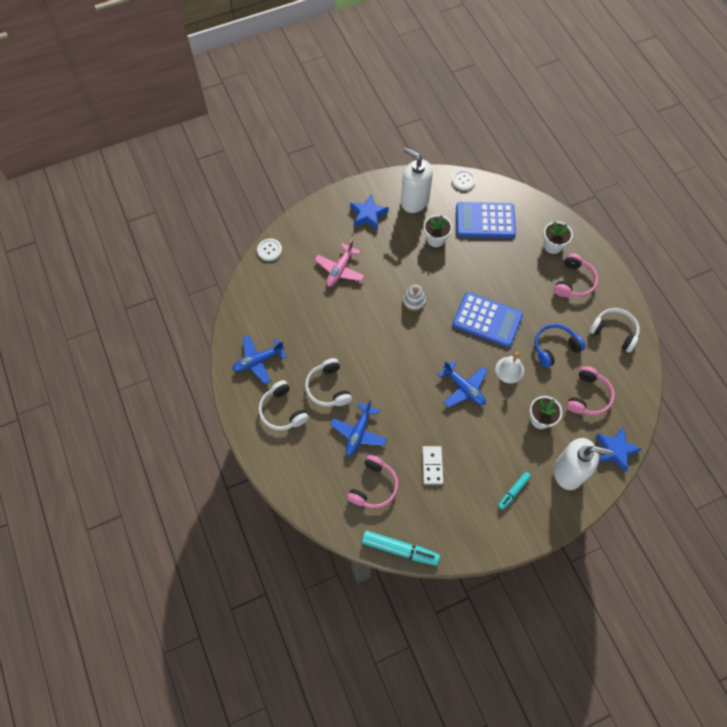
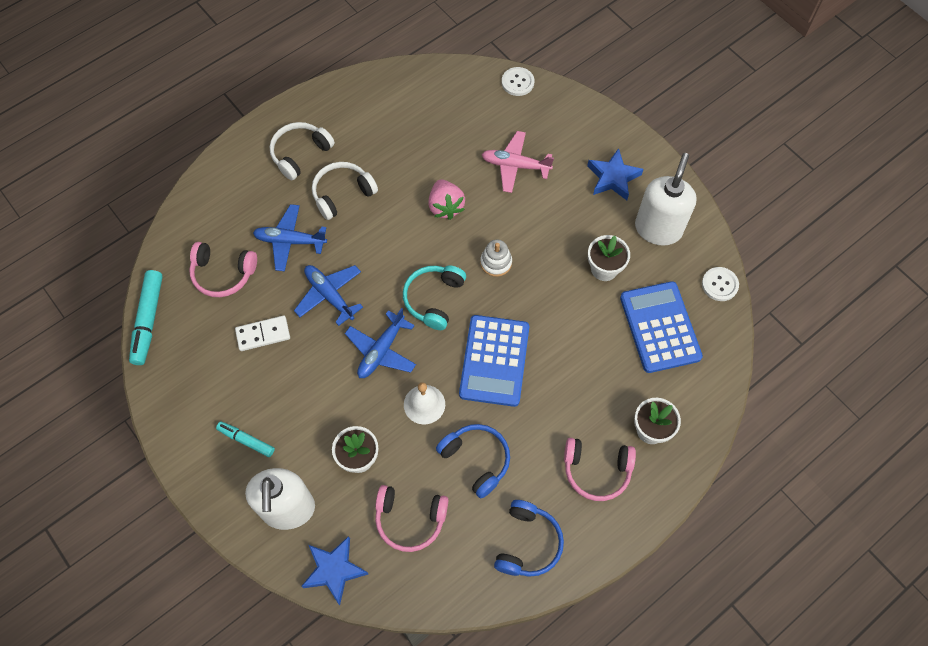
camera: 75 degrees right, 0 degrees up
blue plane [232,335,286,384] -> blue plane moved to [294,265,363,326]
white headphones [589,308,640,353] -> blue headphones [494,500,564,577]
none -> turquoise headphones [403,265,466,330]
none -> pink strawberry [428,179,465,220]

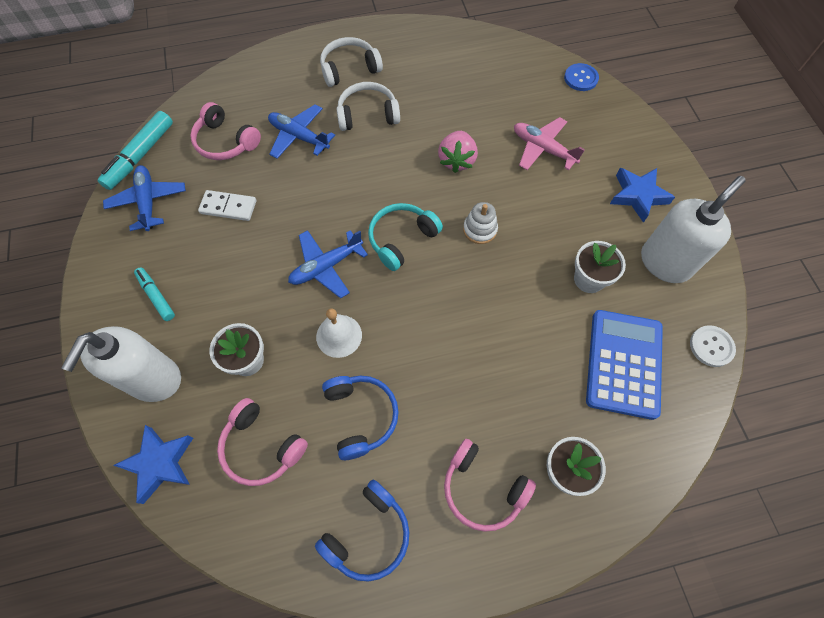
camera: 25 degrees right, 0 degrees up
blue plane [294,265,363,326] -> blue plane moved to [103,165,186,231]
blue calculator [459,315,529,407] -> none
white button [502,67,534,96] -> blue button [564,63,599,91]

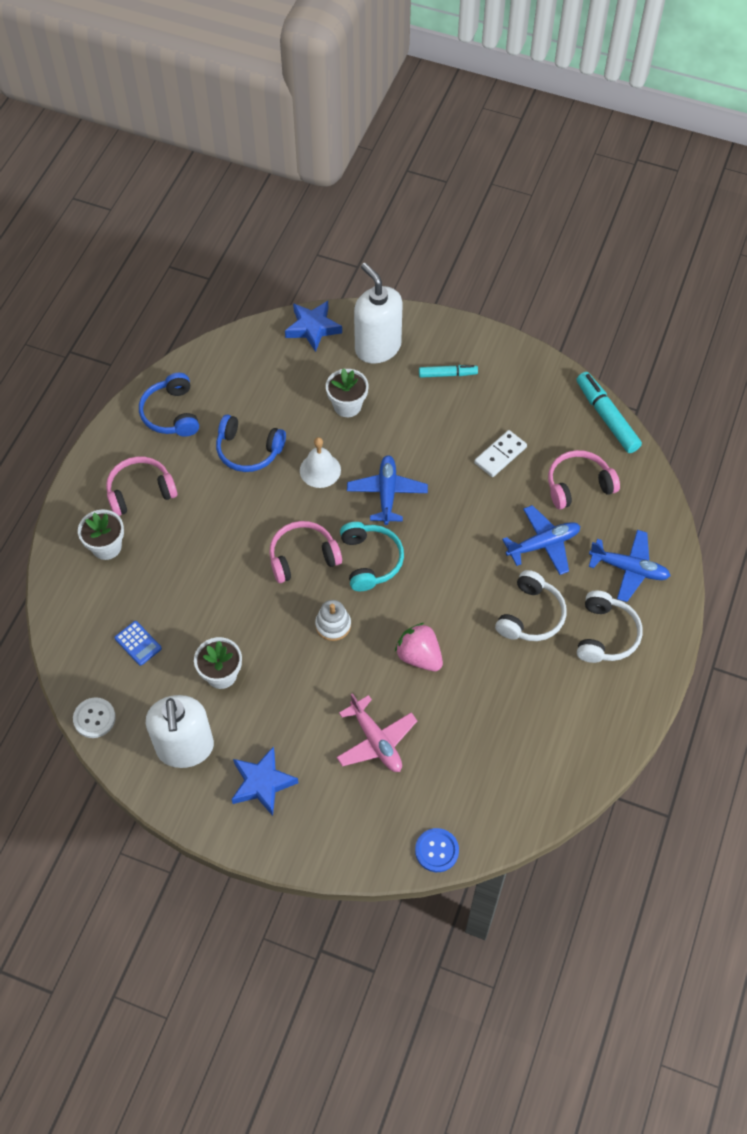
camera: 125 degrees right, 5 degrees down
blue plane [103,165,186,231] -> blue plane moved to [589,530,671,602]
pink headphones [217,398,308,486] -> pink headphones moved to [269,521,342,583]
pink plane [514,117,585,170] -> pink plane turned 75 degrees clockwise [336,693,417,772]
blue calculator [586,310,663,420] -> blue calculator [114,621,162,666], size x0.44

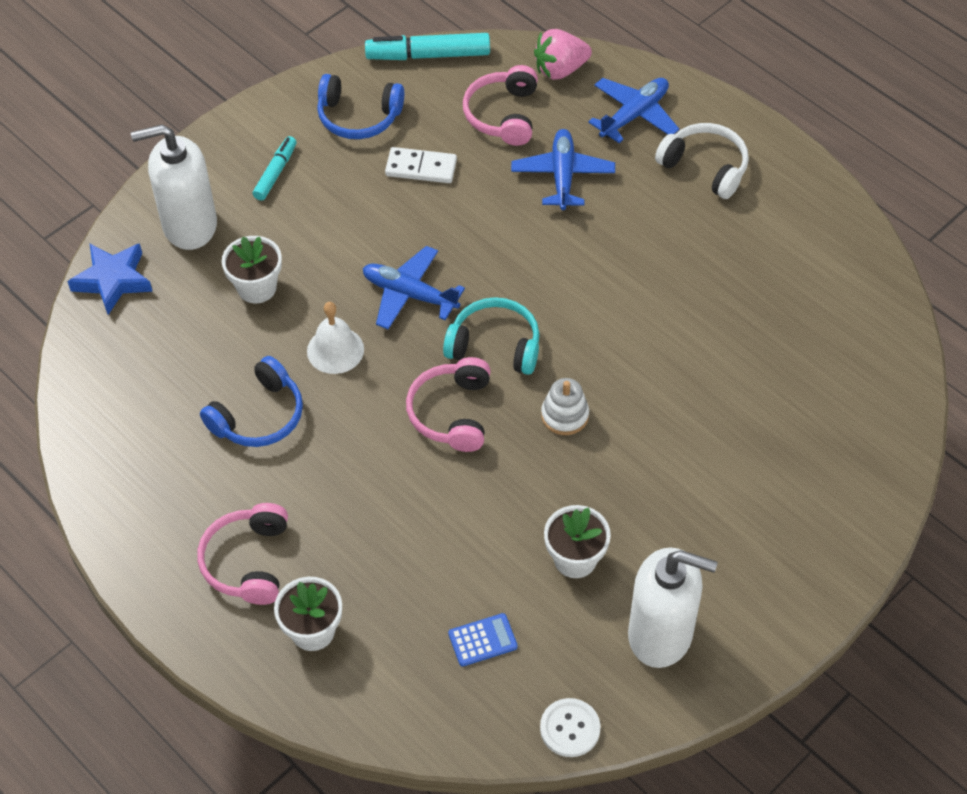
camera: 65 degrees left, 5 degrees down
blue headphones [139,373,199,437] -> blue headphones moved to [317,74,404,139]
blue star [231,746,298,816] -> none
pink plane [336,693,417,772] -> none
pink strawberry [395,623,443,671] -> pink strawberry moved to [534,29,592,80]
blue button [415,828,459,872] -> none
white domino [474,430,527,477] -> white domino turned 60 degrees counterclockwise [385,147,457,183]
white headphones [495,570,566,641] -> none

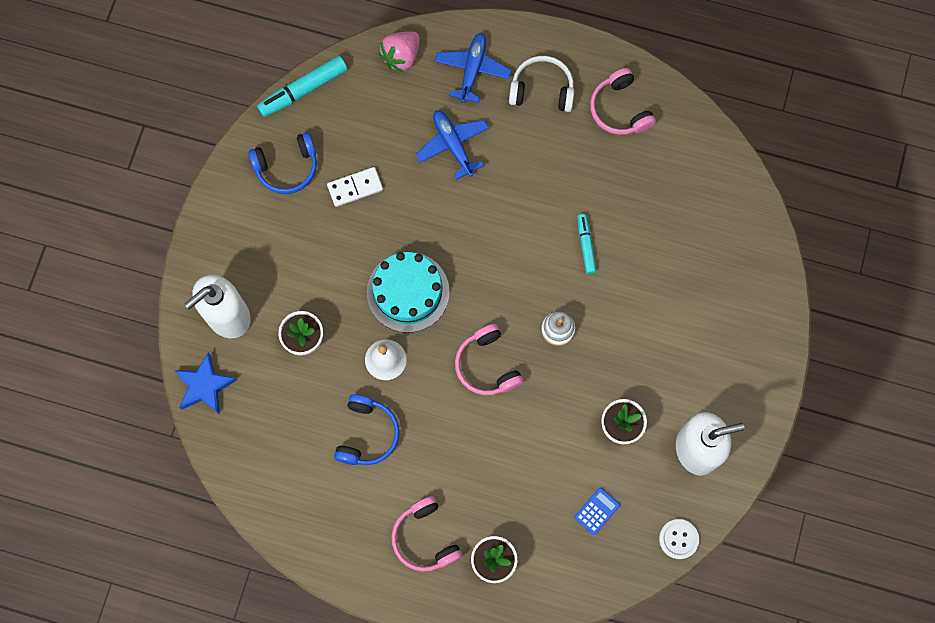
camera: 30 degrees left, 20 degrees up
turquoise marker [253,136,297,201] -> turquoise marker moved to [577,214,597,274]
blue plane [363,246,465,329] -> turquoise cake [367,252,450,333]
turquoise headphones [443,297,540,375] -> none
pink headphones [463,65,538,146] -> pink headphones moved to [590,68,656,135]

